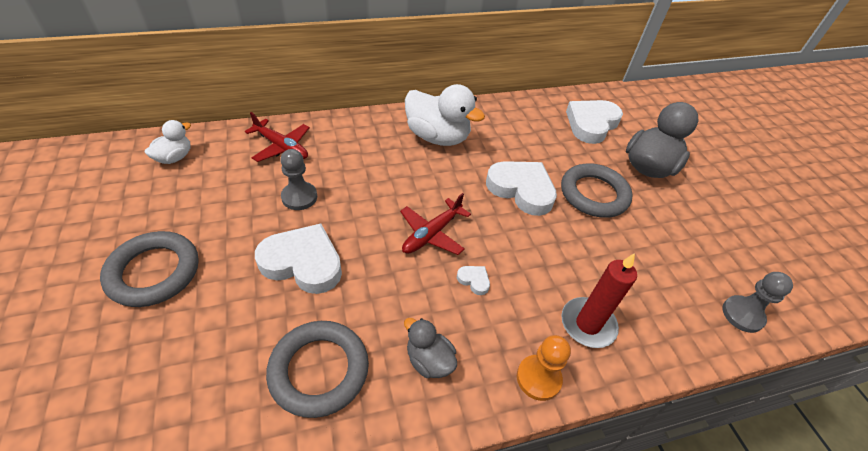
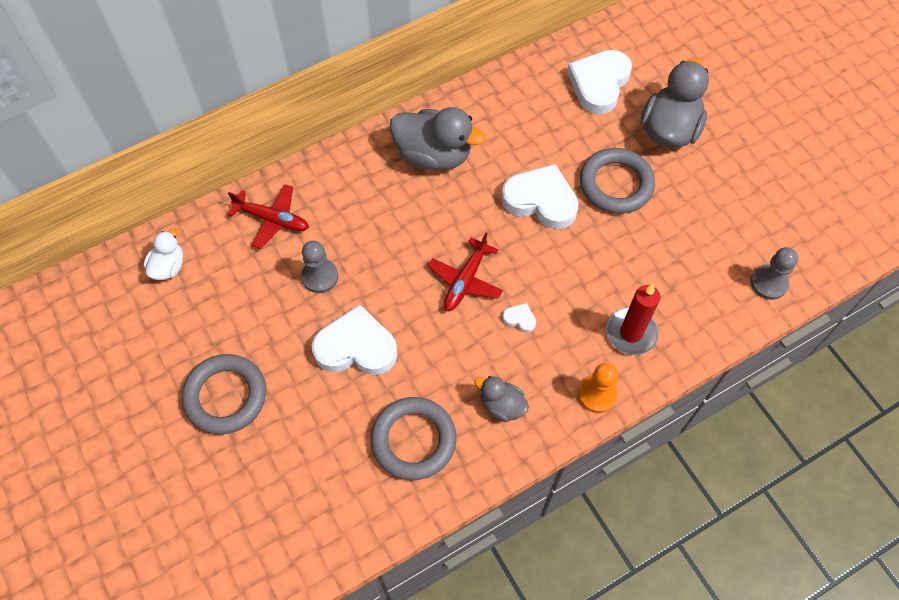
camera: 10 degrees left, 15 degrees up
white duck [405,84,485,146] -> grey duck [390,107,486,170]

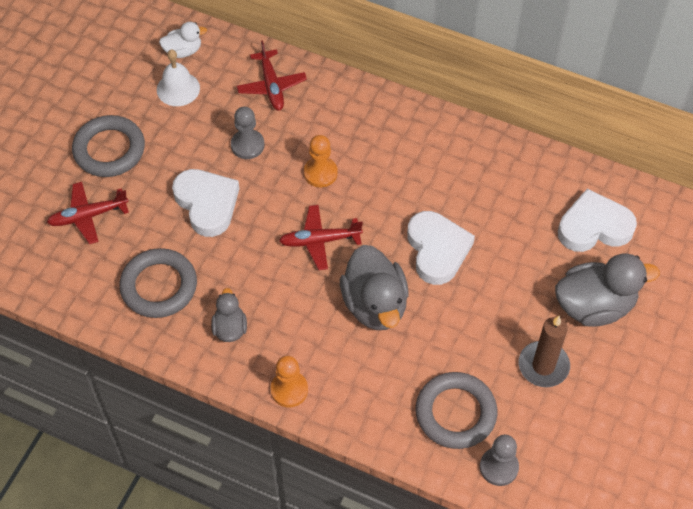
camera: 55 degrees right, 5 degrees down
grey duck [390,107,486,170] -> grey duck moved to [340,245,409,330]
white heart [502,303,536,333] -> none
grey ring [580,148,655,214] -> grey ring moved to [415,372,497,449]
red candle [606,284,660,355] -> none
none -> red plane [47,182,129,244]
none -> white bell [157,49,200,106]
none -> orange pawn [304,135,338,187]
none -> brown candle [518,316,570,387]

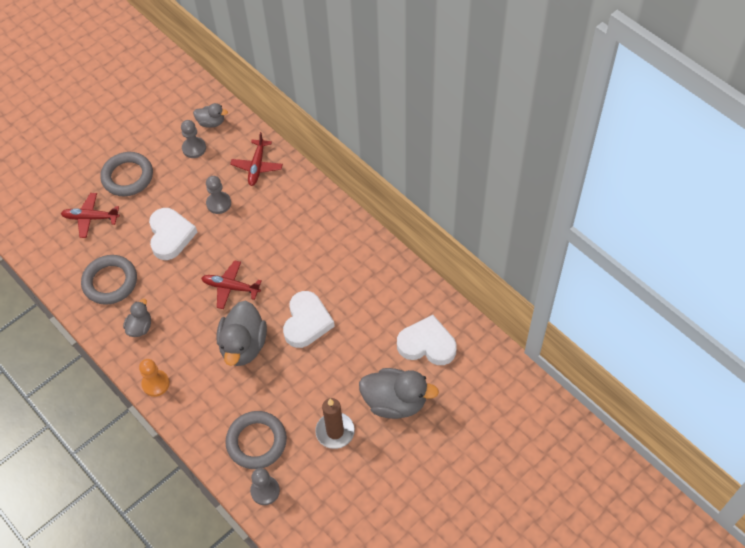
camera: 25 degrees right, 0 degrees up
white bell [157,49,200,106] -> grey pawn [181,120,206,158]
white duck [159,22,207,58] -> grey duck [193,103,228,128]
orange pawn [304,135,338,187] -> none

